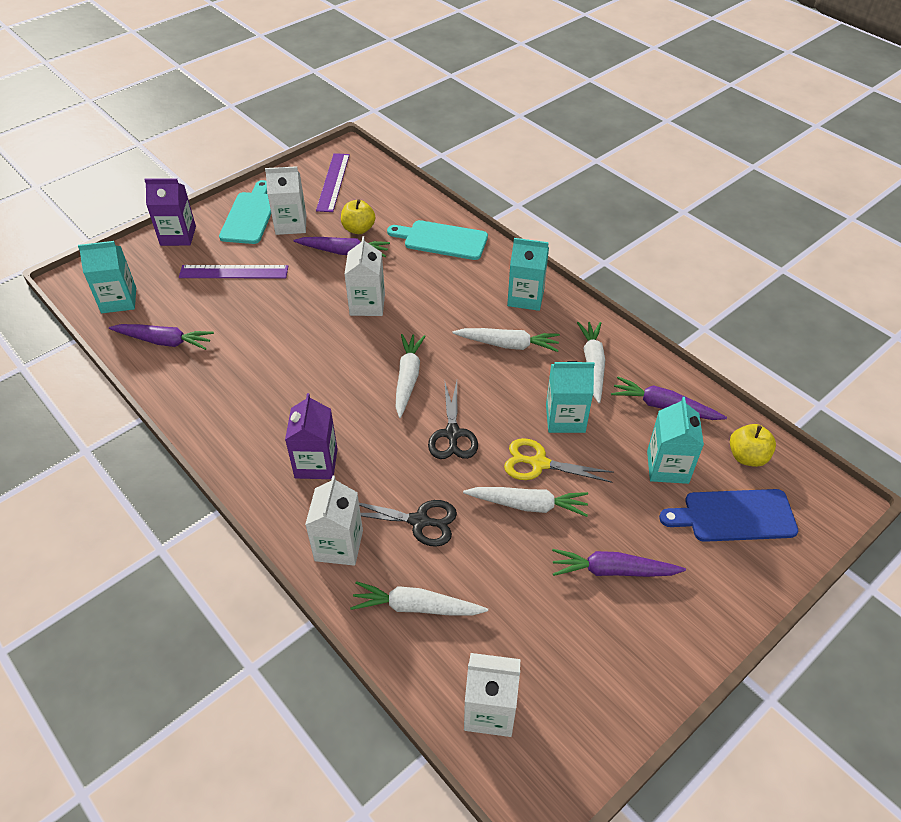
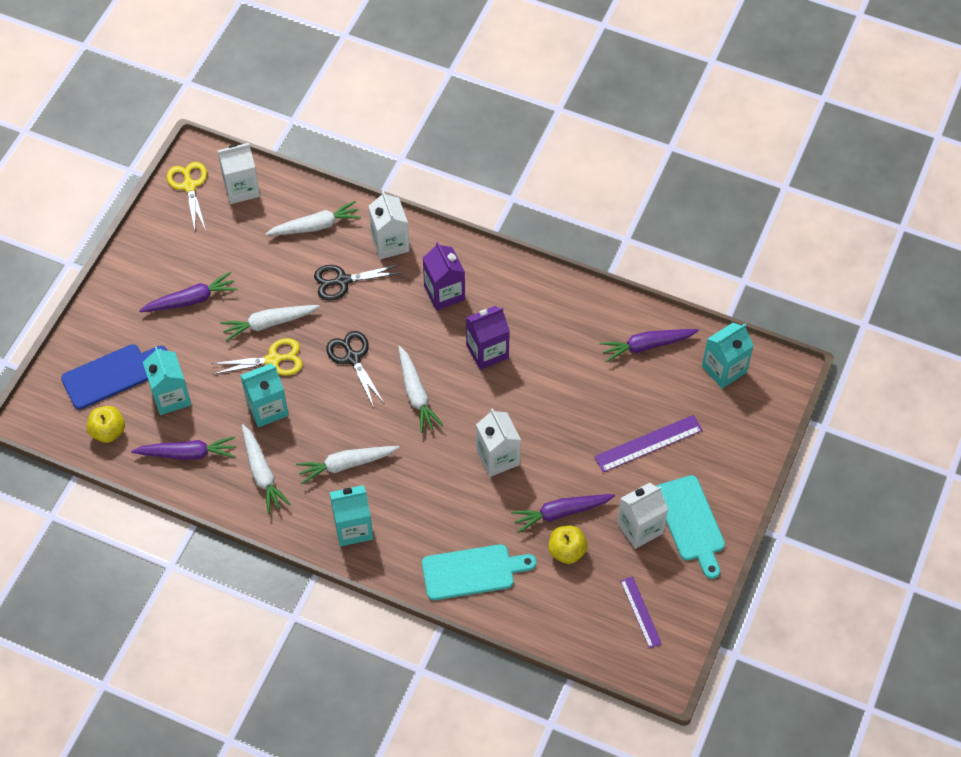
camera: 155 degrees right, 10 degrees up
purple carton [144,178,196,246] -> purple carton moved to [466,306,510,370]
purple ruler [316,153,350,212] -> purple ruler [620,576,662,648], size x0.66
none -> yellow scissors [167,162,207,230]

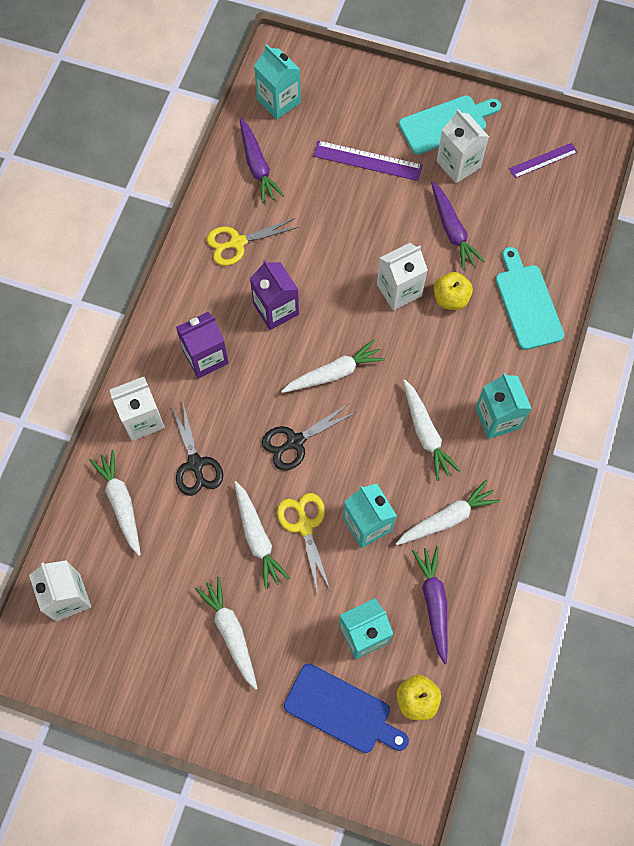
camera: 95 degrees left, 10 degrees up
blue cutting board [61,344,167,409] -> blue cutting board turned 150 degrees clockwise [284,664,409,753]
purple carrot [139,272,237,312] -> white carrot [195,577,258,690]
yellow scissors [167,162,207,230] -> yellow scissors moved to [207,218,299,266]
yellow apple [548,526,588,564] -> yellow apple moved to [434,272,473,310]
purple ruler [594,415,703,472] -> purple ruler turned 45 degrees counterclockwise [313,140,423,181]

